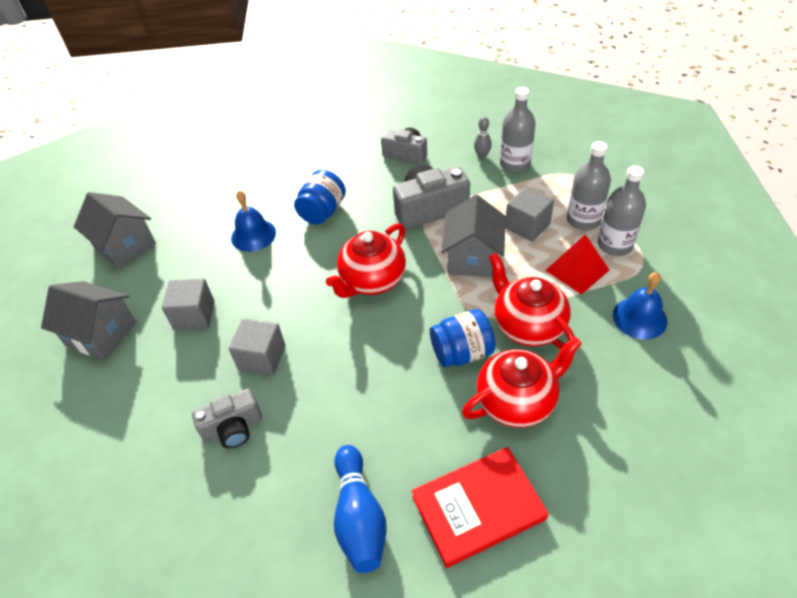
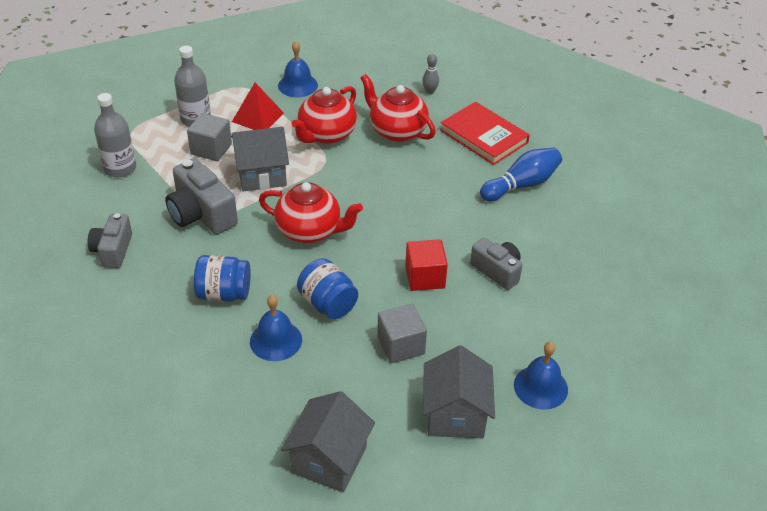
camera: 115 degrees left, 5 degrees down
grey cube [229,318,285,376] -> red cube [405,239,448,291]
blue jar [430,309,496,367] -> blue jar moved to [297,258,358,319]
grey bowling pin [474,117,492,159] -> grey bowling pin moved to [422,54,439,94]
grey bottle [598,166,646,256] -> none
none -> blue bell [514,342,568,410]

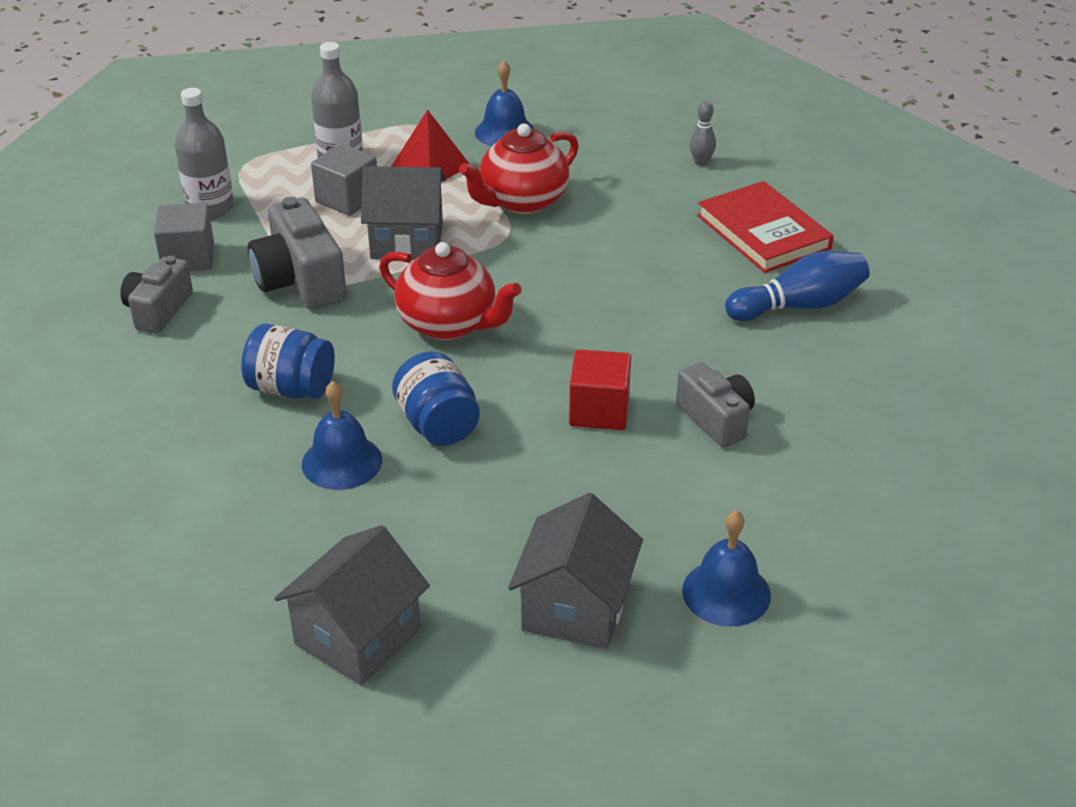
camera: 15 degrees right, 5 degrees down
red teapot [360,74,436,142] -> none
grey cube [377,304,427,364] -> grey cube moved to [154,203,214,271]

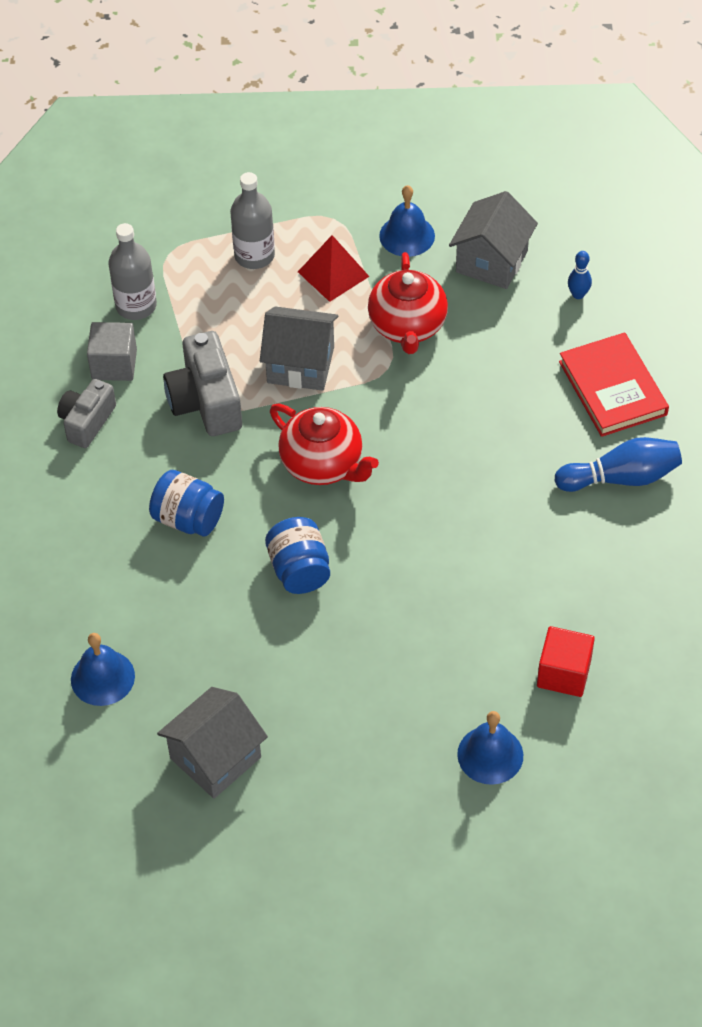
camera: 10 degrees right, 15 degrees up
blue bell [302,381,382,490] -> blue bell moved to [71,633,135,706]
grey cube [311,144,377,216] -> none
red teapot [459,123,579,214] -> red teapot turned 60 degrees counterclockwise [368,252,448,354]
grey house [508,493,643,649] -> grey house moved to [449,191,538,289]
red cube [569,349,631,430] -> red cube moved to [537,626,595,697]
grey camera [676,362,755,447] -> none
grey bowling pin [690,101,716,166] -> blue bowling pin [568,251,592,299]

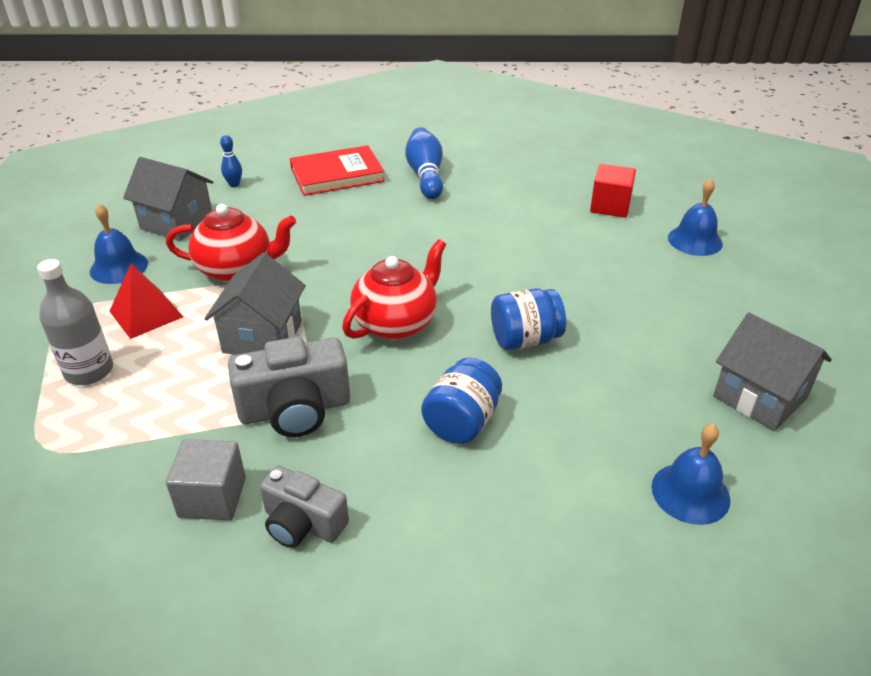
camera: 90 degrees left, 15 degrees down
grey bottle [108,223,157,320] -> none

